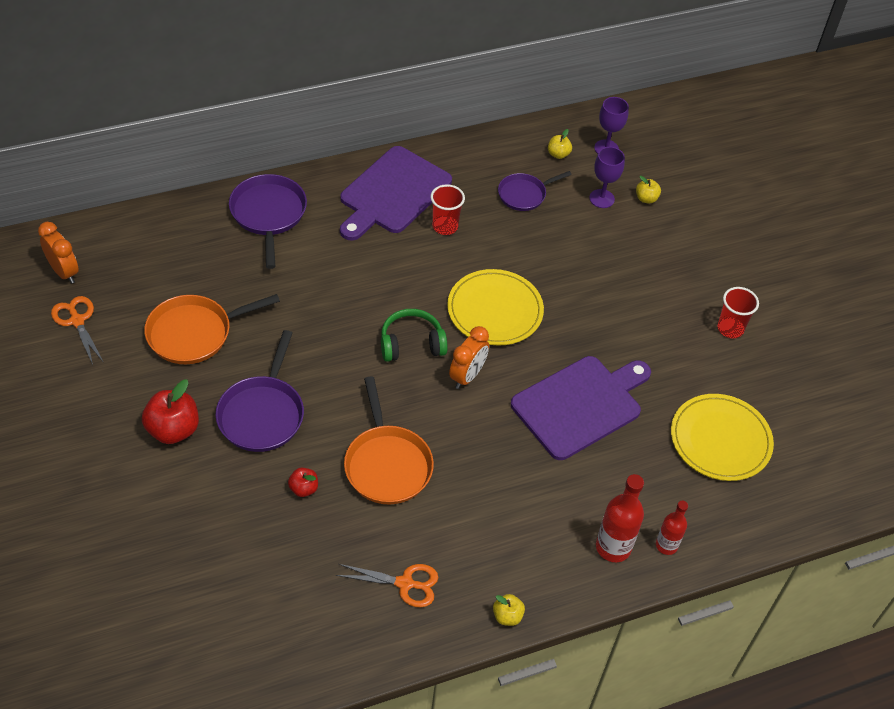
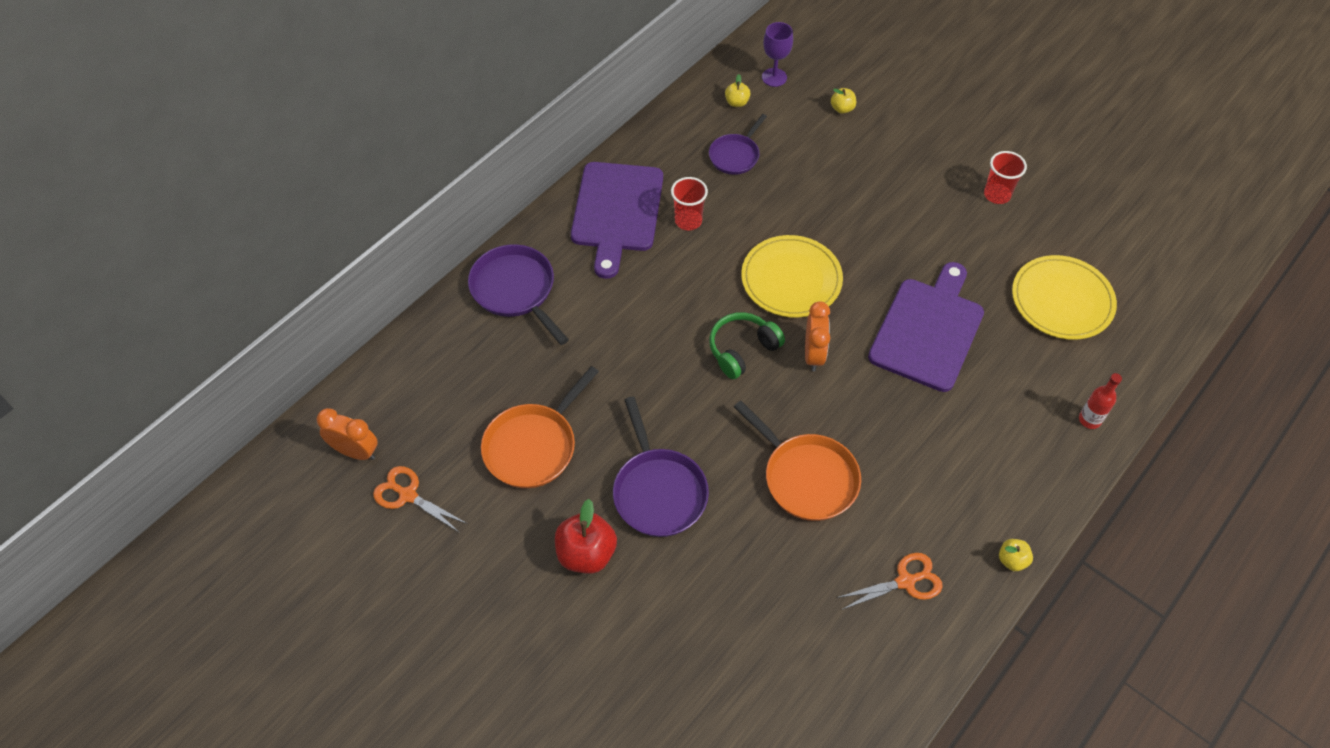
camera: 25 degrees left, 5 degrees up
red apple [288,468,318,497] -> none
purple goblet [589,147,625,208] -> none
red bottle [596,474,644,562] -> none

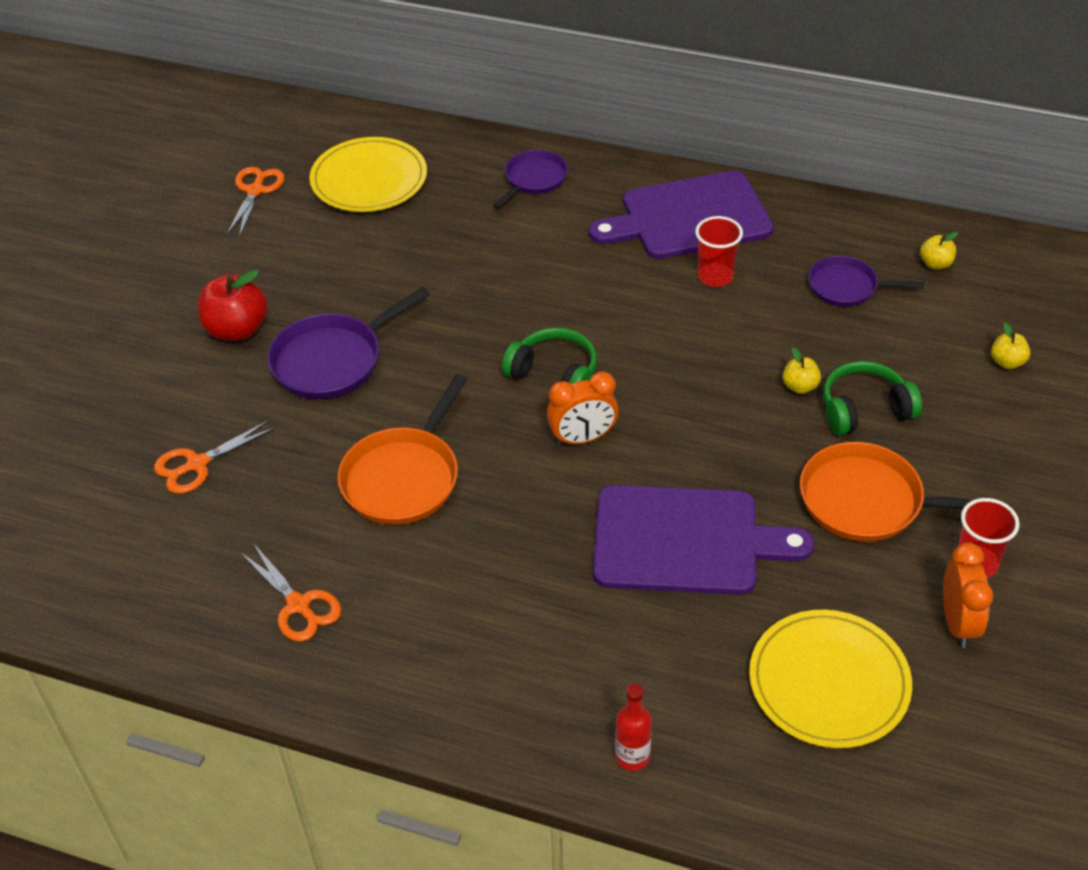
camera: 70 degrees right, 10 degrees down
orange clock [317,408,378,460] -> orange clock moved to [943,542,993,648]
purple pan [468,244,569,345] -> purple pan [493,150,568,209], size x0.64
orange pan [481,366,599,488] -> orange pan moved to [800,442,1008,542]
yellow plate [741,235,843,318] -> yellow plate moved to [309,137,427,212]
purple goblet [762,22,793,87] -> none
yellow apple [999,539,1033,571] -> yellow apple moved to [783,348,821,394]
none -> orange scissors [154,419,277,494]
none -> green headphones [823,361,922,435]

